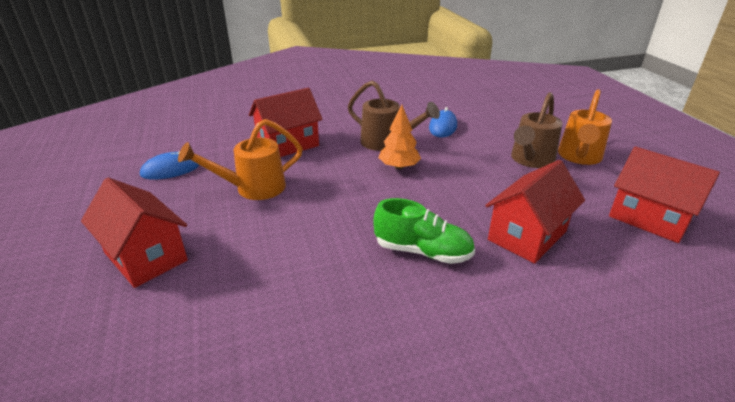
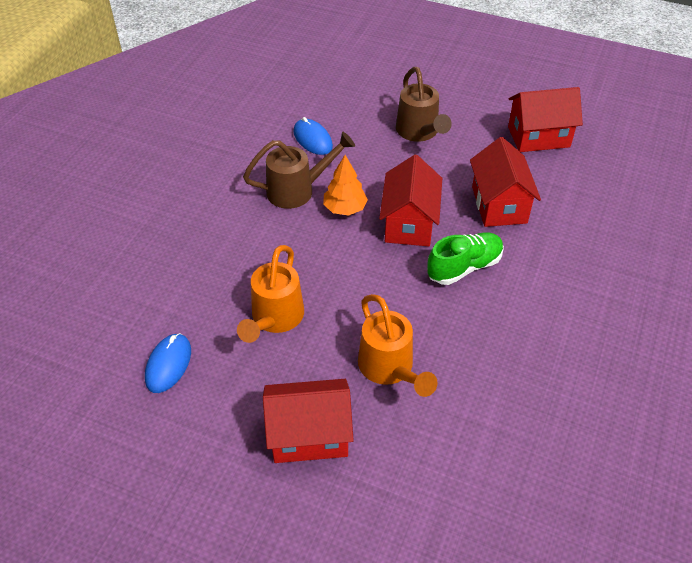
camera: 50 degrees left, 15 degrees up
red house [249,88,323,157] -> red house moved to [379,155,442,246]
orange watering can [558,89,612,165] -> orange watering can moved to [358,294,438,397]

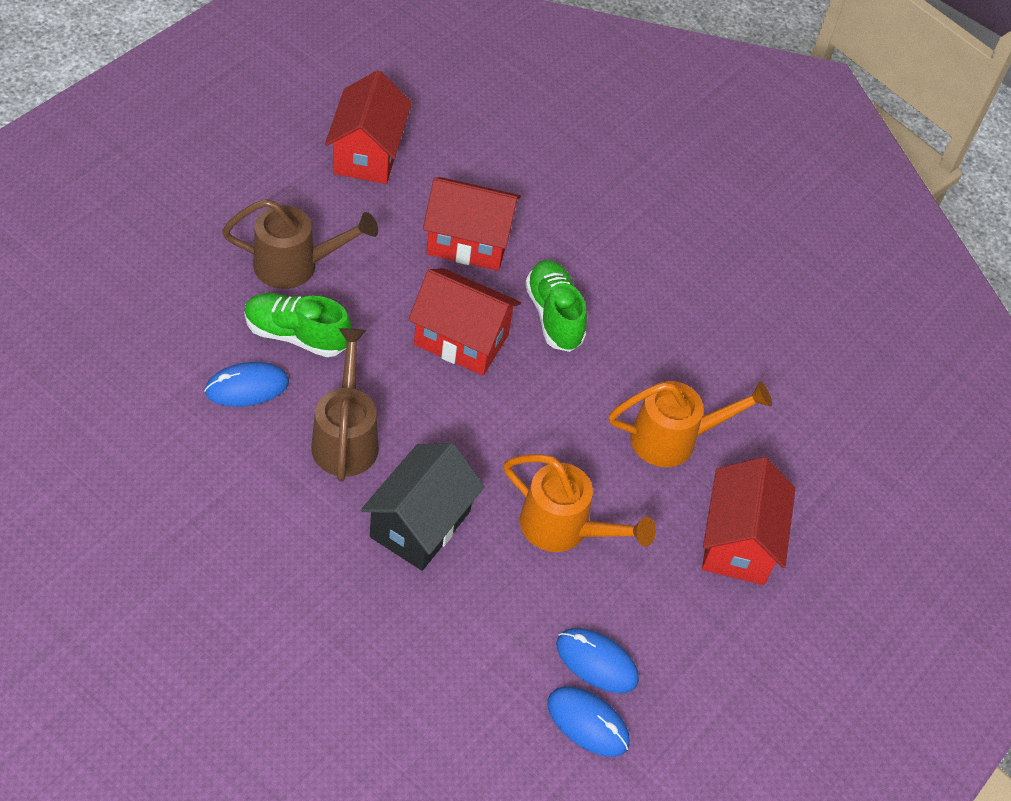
camera: 80 degrees left, 5 degrees up
orange tree [323,155,368,215] -> none
none -> green shoe [244,293,352,357]
none -> black house [361,443,485,571]
none -> blue mouse [547,686,630,757]

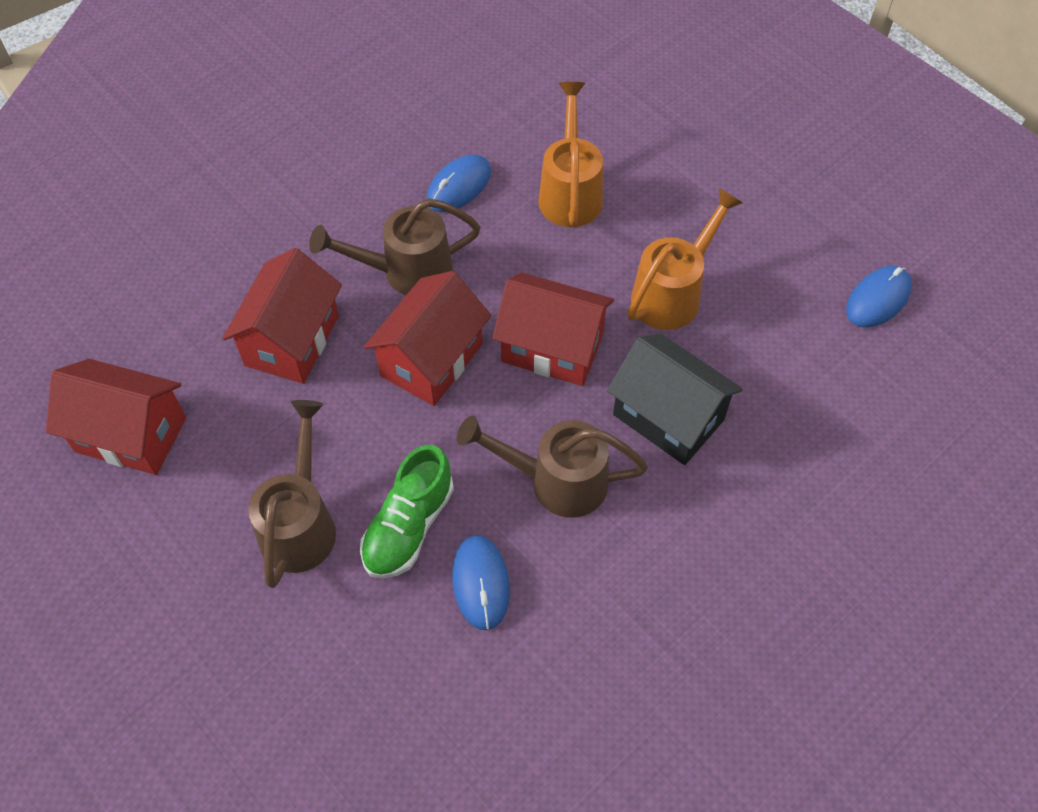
camera: 75 degrees left, 5 degrees up
green shoe [525,260,587,352] -> brown watering can [309,198,481,295]
blue mouse [556,628,639,693] -> blue mouse moved to [427,154,491,212]
red house [702,457,796,585] -> red house moved to [493,273,614,386]

